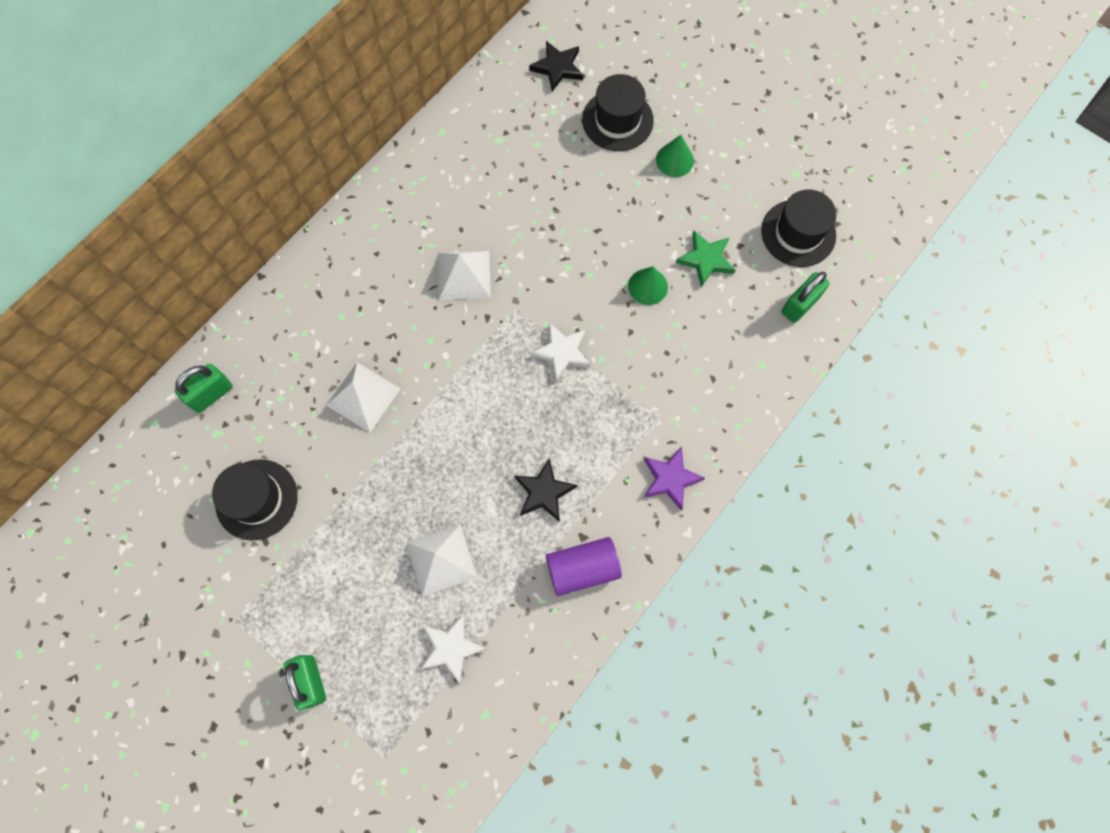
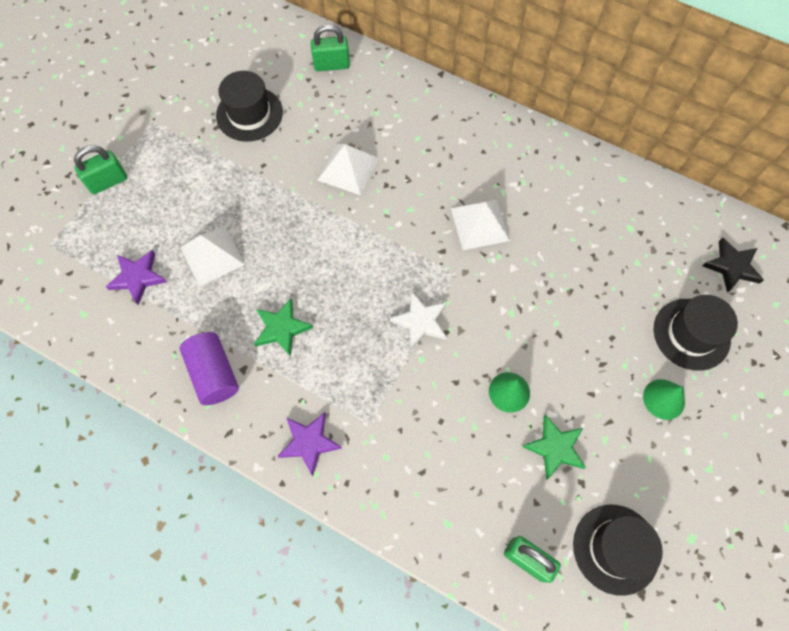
camera: 80 degrees right, 5 degrees down
green padlock [175,364,233,413] -> green padlock turned 45 degrees counterclockwise [311,24,350,71]
white star [420,614,486,684] -> purple star [106,250,167,305]
black star [514,459,577,522] -> green star [254,298,313,357]

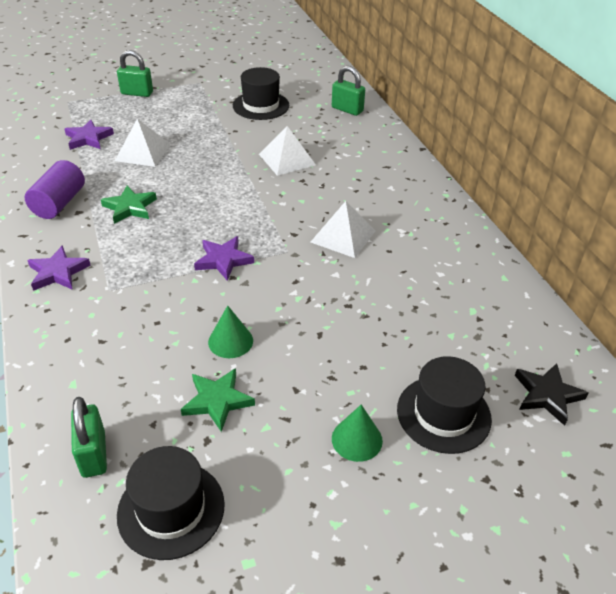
camera: 40 degrees right, 25 degrees down
white star [390,292,447,349] -> purple star [194,236,254,281]

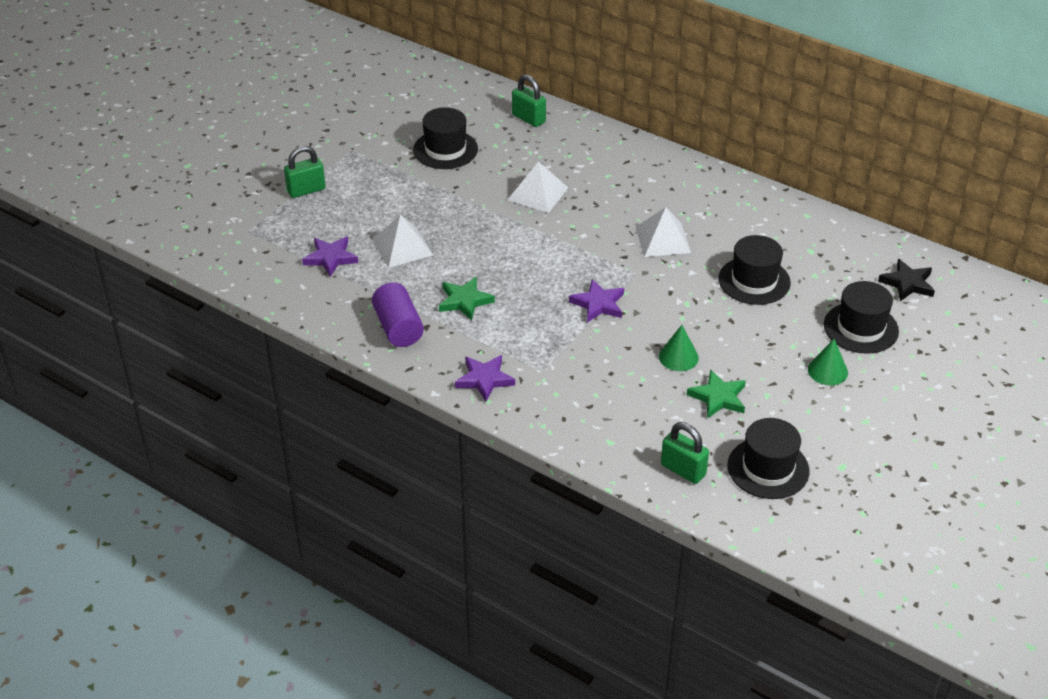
camera: 35 degrees left, 0 degrees up
green padlock [332,66,365,116] -> green padlock turned 45 degrees clockwise [512,74,546,127]
none -> black hat [718,235,791,305]

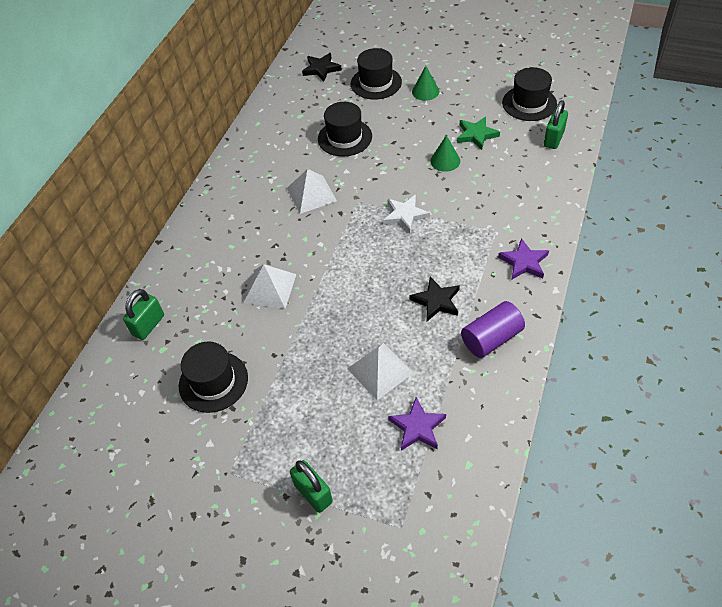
camera: 100 degrees left, 10 degrees up
green star [439,277,495,321] -> black star [410,277,460,321]
purple star [569,279,624,323] -> white star [383,195,430,233]

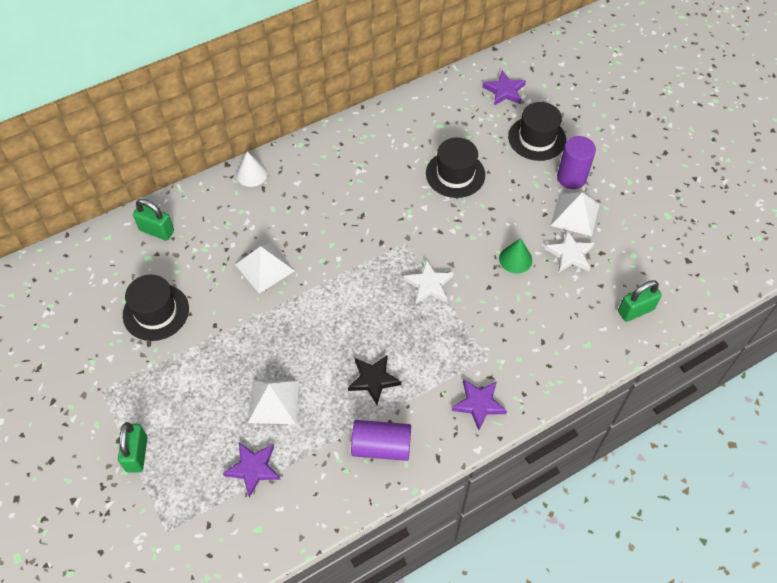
camera: 35 degrees right, 5 degrees up
green padlock [123,289,164,340] -> green padlock turned 45 degrees clockwise [133,199,174,241]
white pyramid [287,169,337,214] -> white pyramid moved to [551,192,600,236]
black star [302,53,342,81] -> purple star [482,70,526,105]
green cone [412,66,439,101] -> purple cylinder [557,136,596,189]
green star [457,117,500,150] -> white star [545,230,594,272]
black hat [502,67,557,121] -> none
none -> white cone [236,152,268,187]

